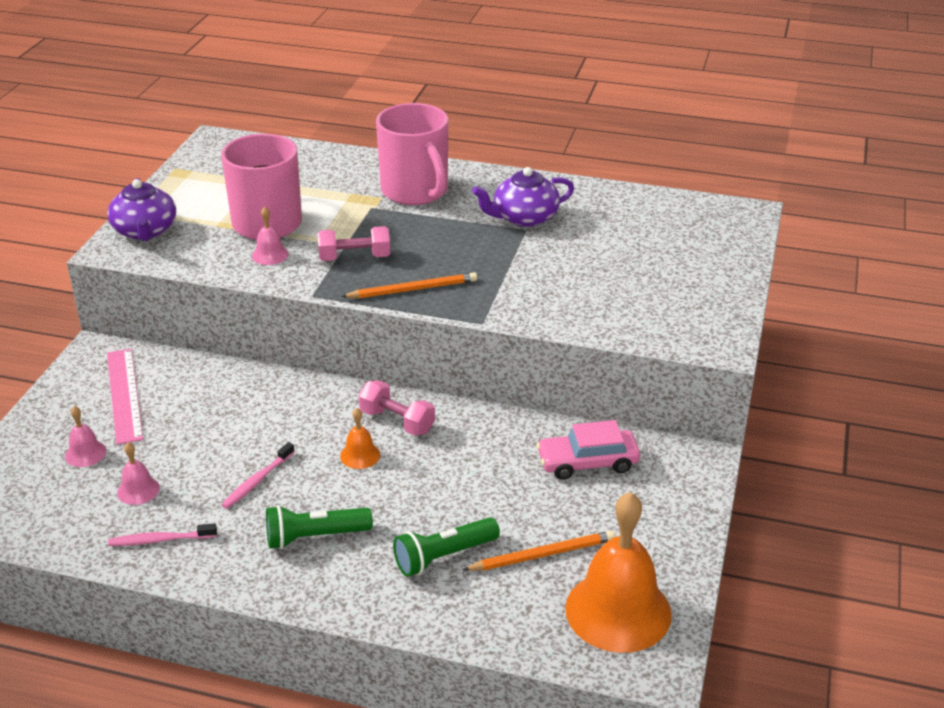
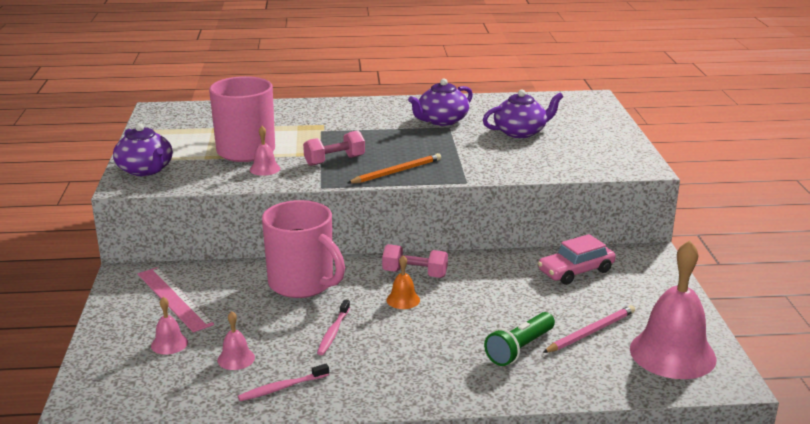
camera: 20 degrees left, 10 degrees down
green flashlight [266,505,373,549] -> none
pink mug [376,103,448,205] -> pink mug moved to [262,200,345,298]
orange pencil [463,531,615,571] -> pink pencil [543,305,635,353]
orange bell [565,492,672,653] -> pink bell [630,240,716,379]
none -> purple teapot [483,90,563,138]

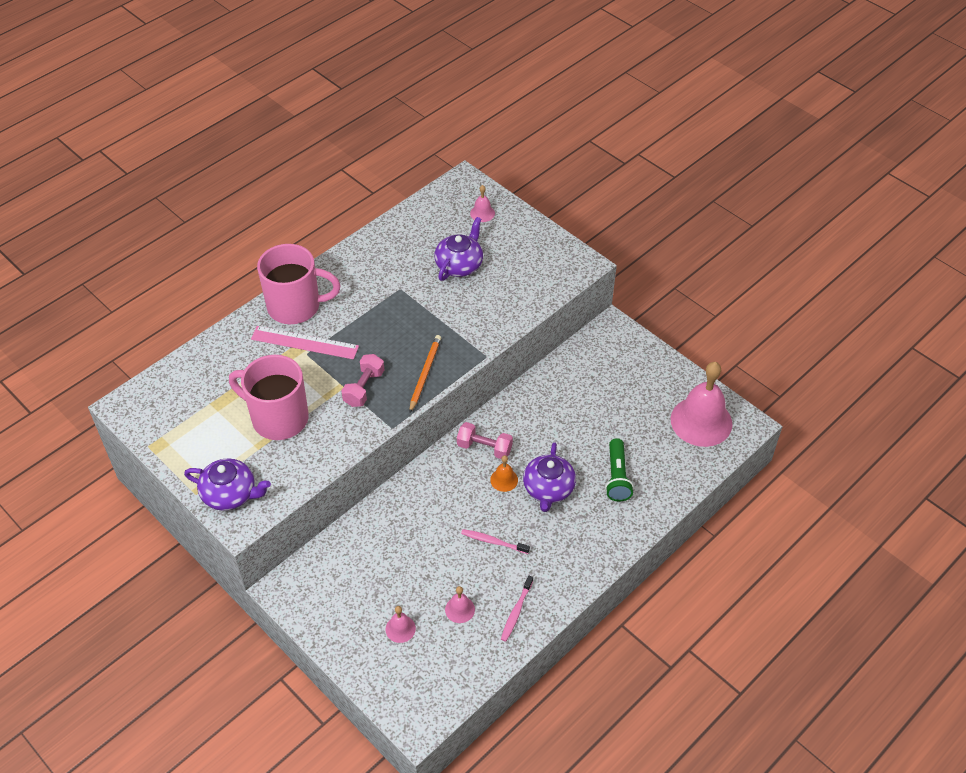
camera: 40 degrees left, 25 degrees up
pink ruler [138,267,214,333] -> pink ruler moved to [251,326,359,359]
pink bell [250,126,280,176] -> pink bell moved to [470,185,495,222]
pink mug [262,200,345,298] -> pink mug moved to [257,244,341,324]
pink toothbrush [317,300,350,355] -> pink toothbrush turned 135 degrees clockwise [461,529,530,554]
pink dumbbell [382,244,448,278] -> pink dumbbell turned 45 degrees clockwise [457,422,513,459]
purple teapot [408,79,473,126] -> purple teapot moved to [523,442,576,512]
pink car [538,234,616,285] -> none
pink pencil [543,305,635,353] -> none

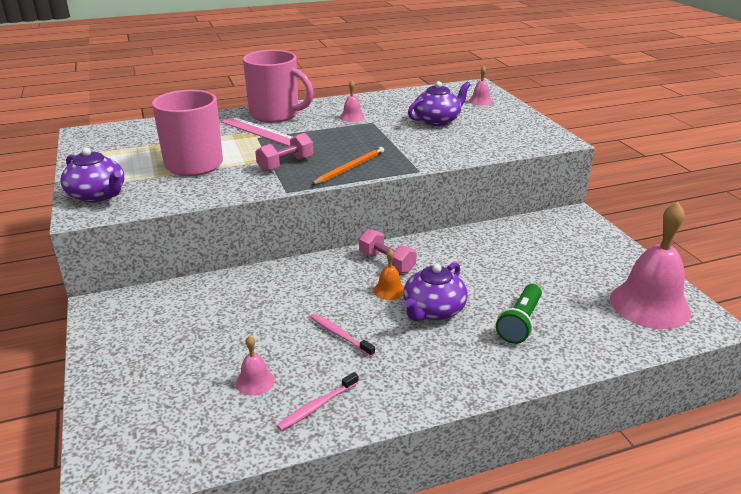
camera: 25 degrees right, 20 degrees down
pink bell [385,606,416,643] -> pink bell moved to [340,80,365,122]

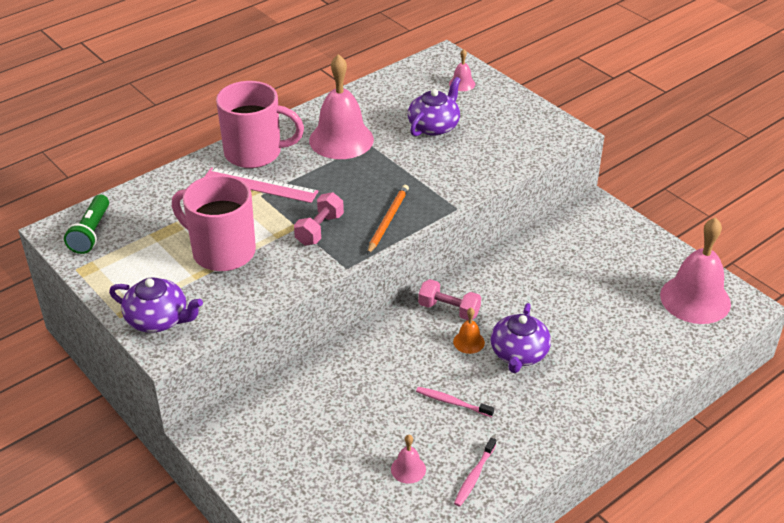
camera: 20 degrees left, 10 degrees up
pink bell [340,80,365,122] -> pink bell [309,54,374,159], size x2.29
green flashlight [496,284,542,344] -> green flashlight moved to [64,195,109,254]

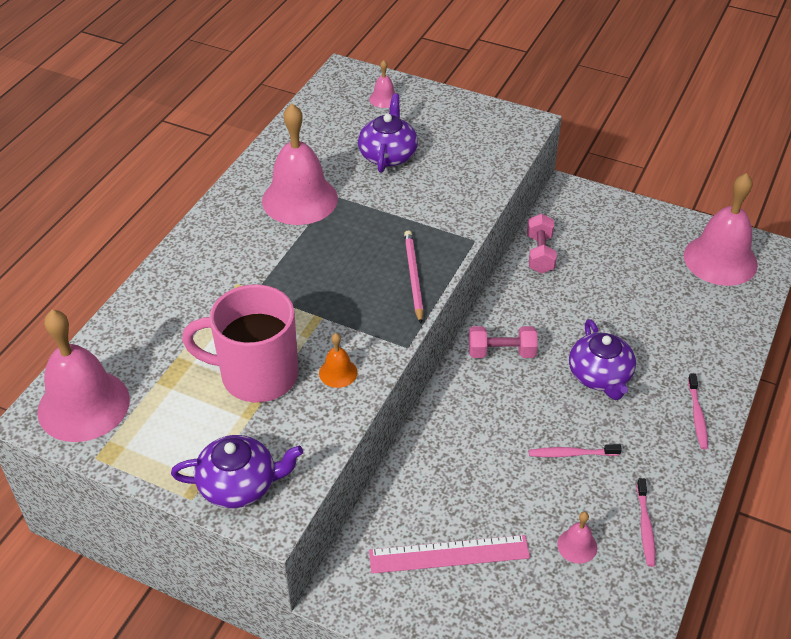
camera: 25 degrees left, 5 degrees up
green flashlight [64,195,109,254] -> pink bell [37,310,130,442]
pink ruler [204,167,319,203] -> pink ruler moved to [369,535,530,574]
pink mug [216,81,304,168] -> none
pink dumbbell [294,192,344,246] -> pink dumbbell moved to [527,214,557,273]
orange pencil [367,185,409,255] -> pink pencil [404,230,424,324]
orange bell [453,308,485,354] -> orange bell moved to [319,333,358,388]
none -> pink toothbrush [688,374,708,449]

